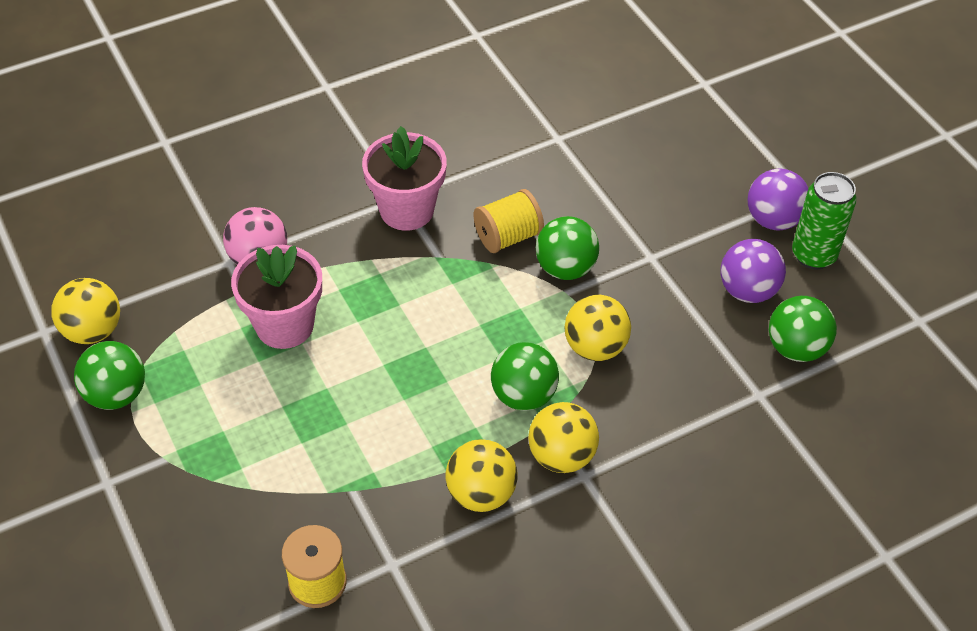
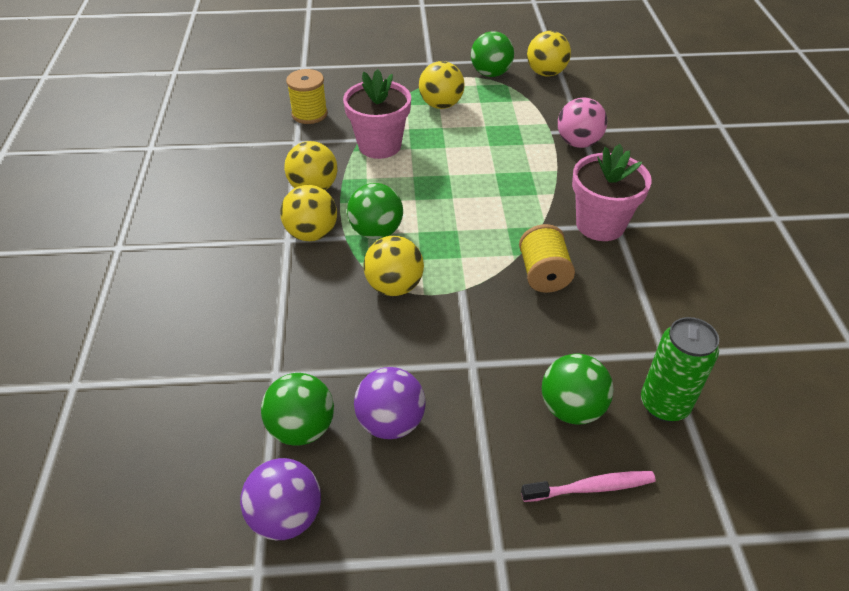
camera: 115 degrees right, 5 degrees down
pink flower pot [231,245,322,349] -> pink flower pot moved to [343,69,411,159]
green ball [536,216,599,280] -> green ball moved to [542,354,614,424]
purple ball [748,169,808,230] -> purple ball moved to [240,458,321,540]
green can [792,172,857,269] -> green can moved to [641,317,719,422]
none -> yellow ball [419,61,465,109]
none -> pink toothbrush [521,471,656,502]

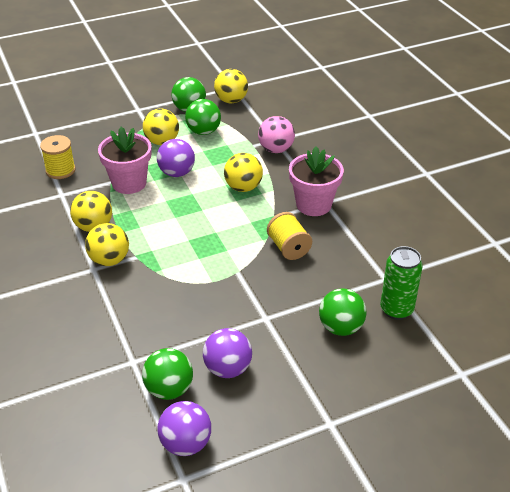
camera: 20 degrees left, 5 degrees down
green ball [347,183,403,239] -> green ball moved to [185,99,221,135]
yellow ball [363,236,424,296] -> yellow ball moved to [224,153,263,192]
pink toothbrush [521,471,656,502] -> none
none -> purple ball [157,139,195,177]

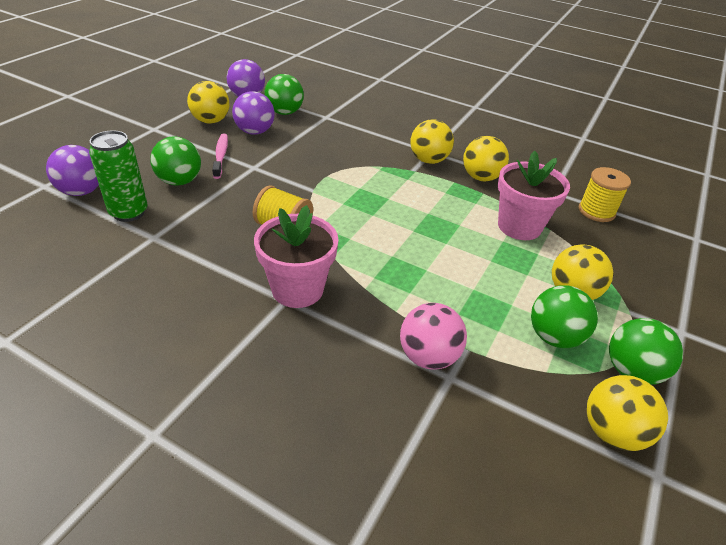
camera: 140 degrees right, 0 degrees up
purple ball [157,139,195,177] -> purple ball moved to [46,145,99,196]
yellow ball [224,153,263,192] -> yellow ball moved to [187,81,229,124]
none -> pink toothbrush [212,134,228,179]

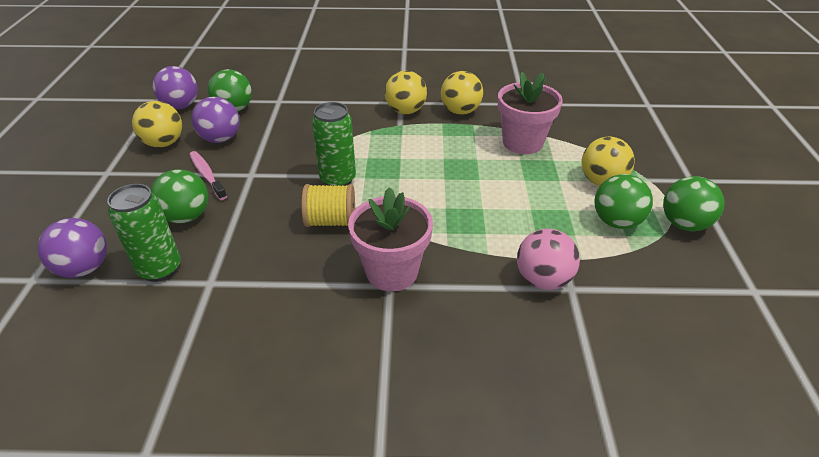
camera: 25 degrees left, 0 degrees up
yellow spool [579,167,631,222] -> none
yellow ball [587,375,668,451] -> none
none -> green can [312,102,356,186]

